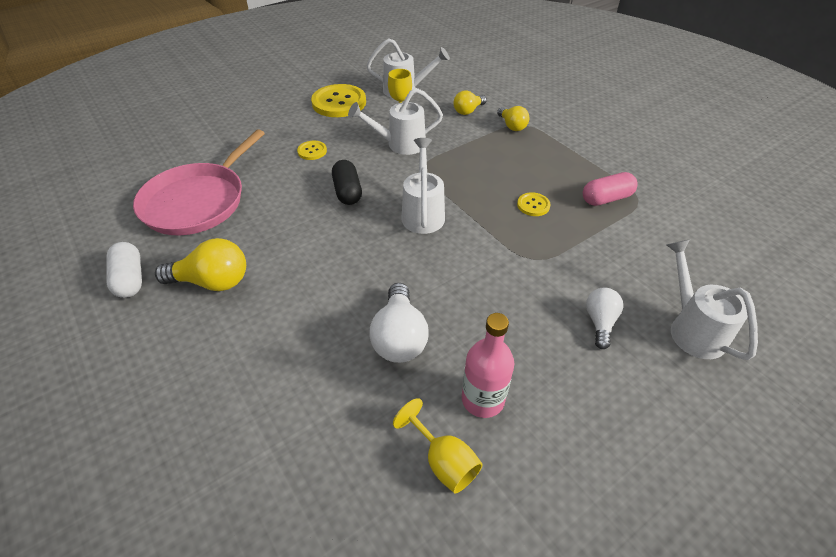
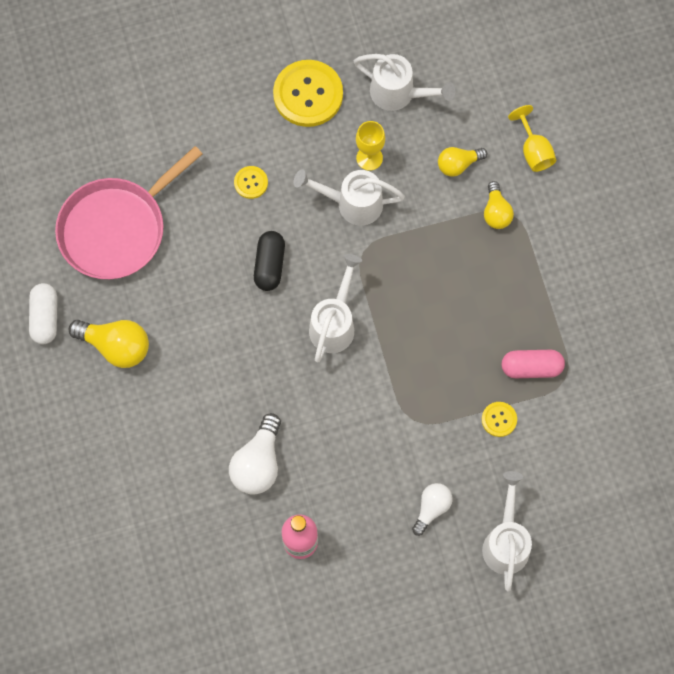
camera: 20 degrees right, 25 degrees up
yellow goblet [393,398,483,494] -> yellow goblet moved to [508,105,556,172]
yellow button [517,192,551,216] -> yellow button moved to [482,402,517,437]

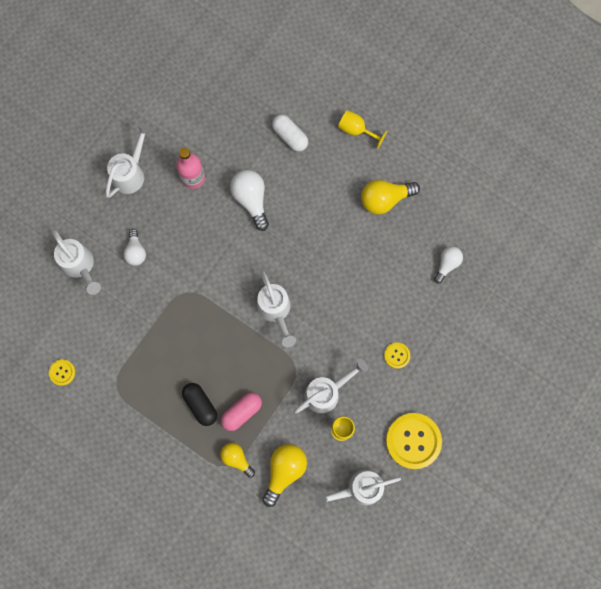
camera: 140 degrees right, 5 degrees up
white capsule [29,283,57,344] -> white capsule moved to [272,114,308,152]
pink pan [55,146,202,279] -> white light bulb [434,246,463,284]
black capsule [254,231,285,291] -> black capsule moved to [182,383,217,426]
yellow light bulb [438,147,487,177] -> yellow light bulb [262,444,307,507], size x1.57
yellow button [482,402,517,437] -> yellow button moved to [49,359,75,386]
pink capsule [501,350,565,378] -> pink capsule moved to [221,392,262,431]
yellow goblet [508,105,556,172] -> yellow goblet moved to [338,110,387,149]
none -> white watering can [105,124,151,198]

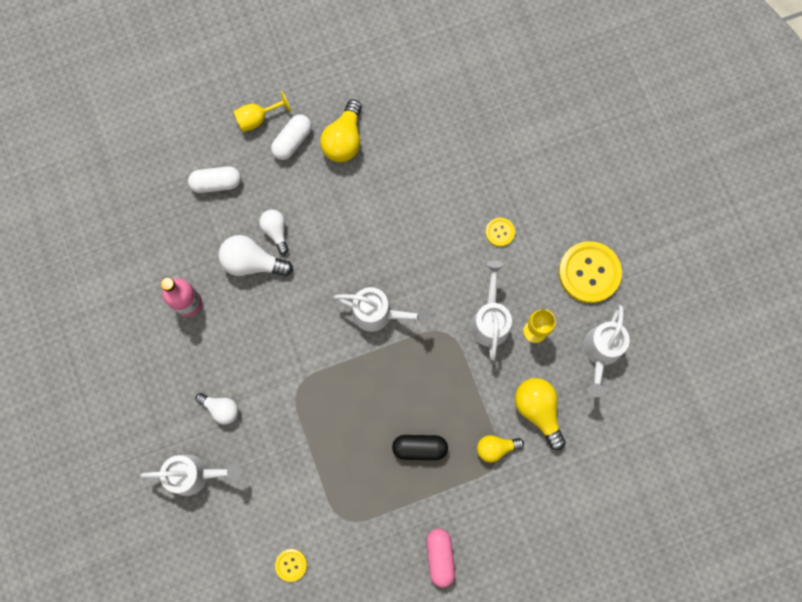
camera: 55 degrees left, 0 degrees up
white watering can [105,124,151,198] -> none
pink capsule [221,392,262,431] -> pink capsule moved to [426,528,455,587]
white light bulb [434,246,463,284] -> white light bulb moved to [259,210,289,255]
none -> white capsule [271,115,312,160]

